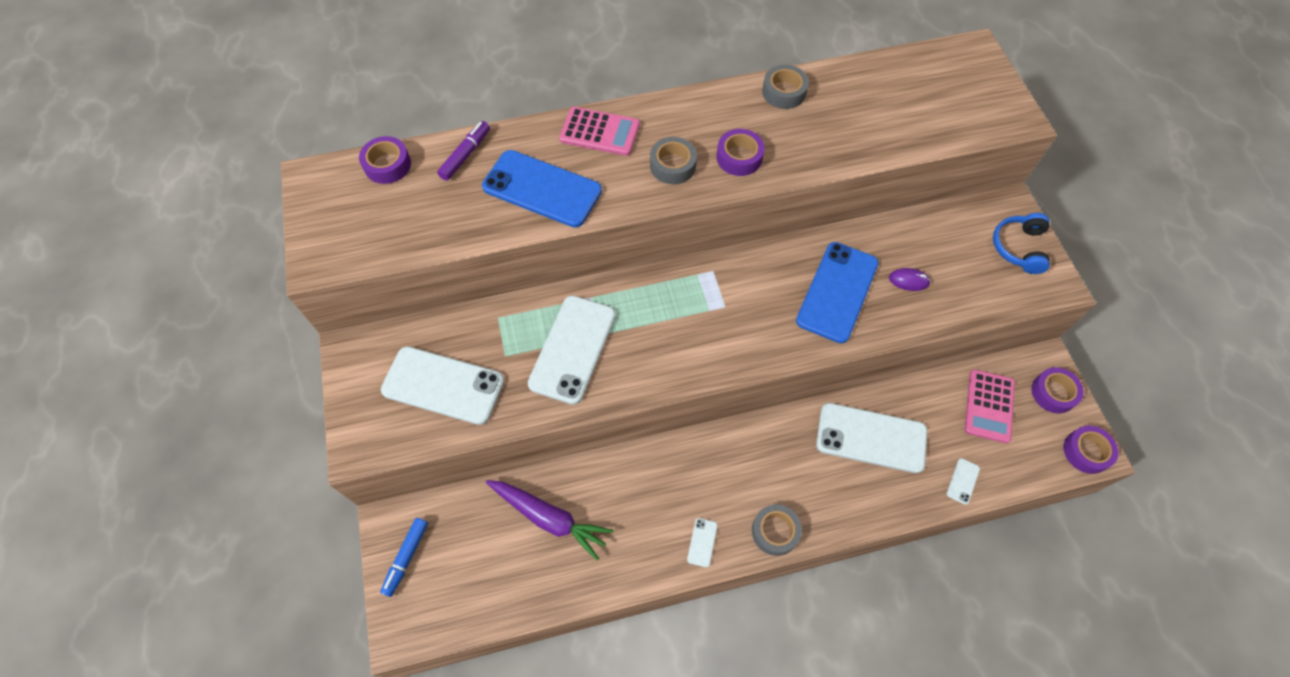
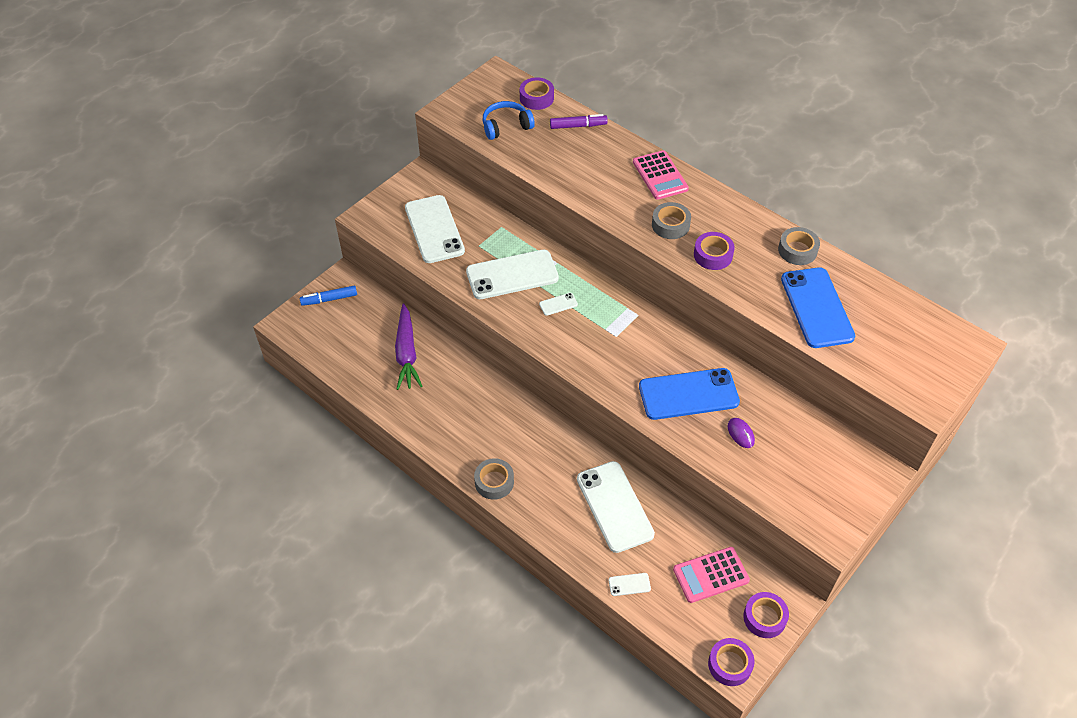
camera: 55 degrees right, 10 degrees down
blue phone [482,150,602,228] -> blue phone moved to [781,267,855,348]
white phone [687,518,718,567] -> white phone moved to [539,293,578,316]
blue headphones [993,213,1050,274] -> blue headphones moved to [483,101,535,140]

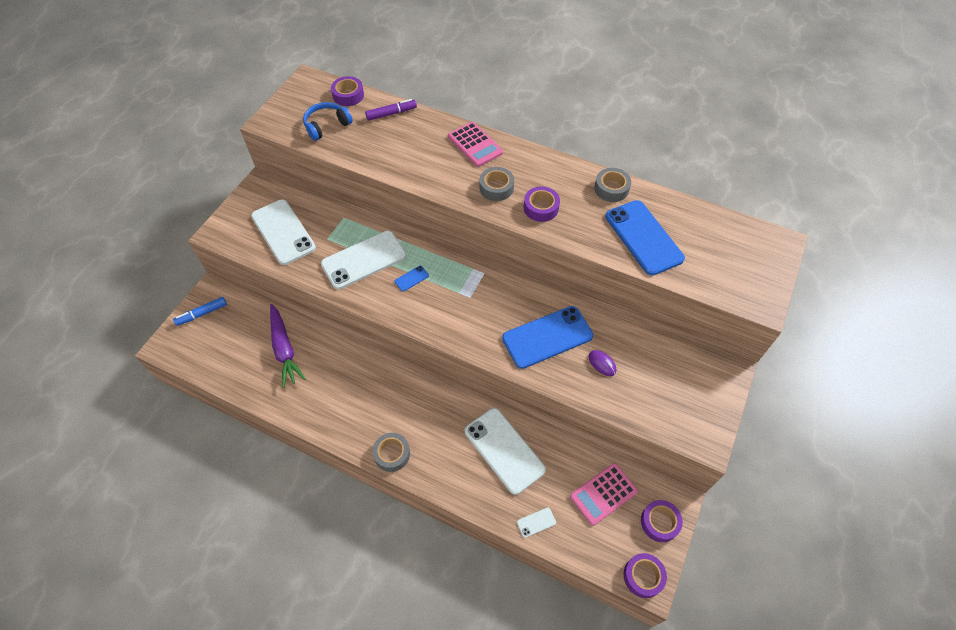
camera: 15 degrees left, 5 degrees up
white phone [539,293,578,316] -> blue phone [394,266,429,292]

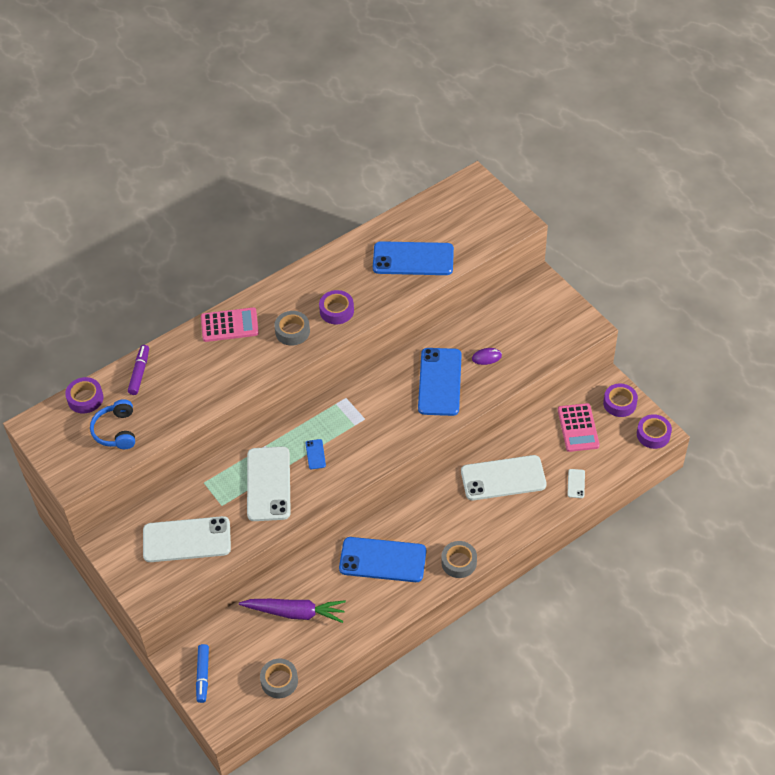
camera: 60 degrees left, 5 degrees down
grey tape [594,168,631,202] -> grey tape moved to [260,659,298,698]
none -> blue phone [339,537,426,582]

